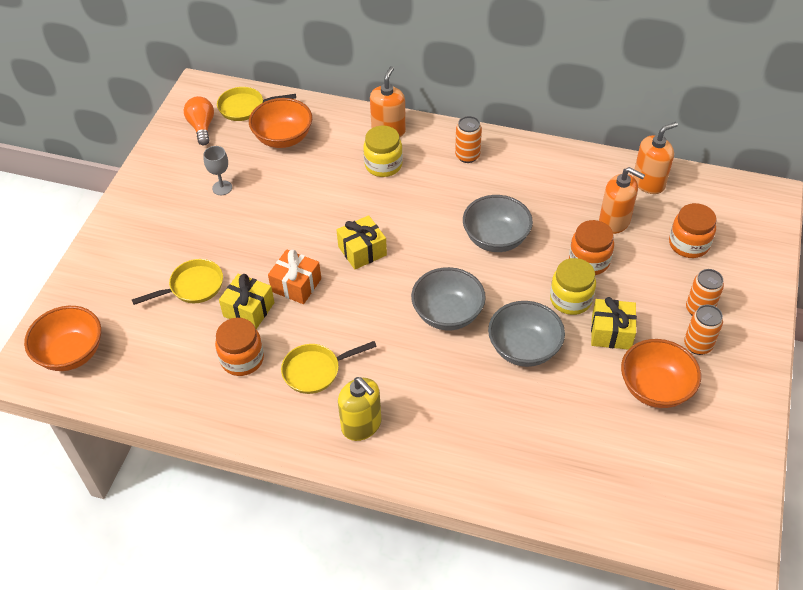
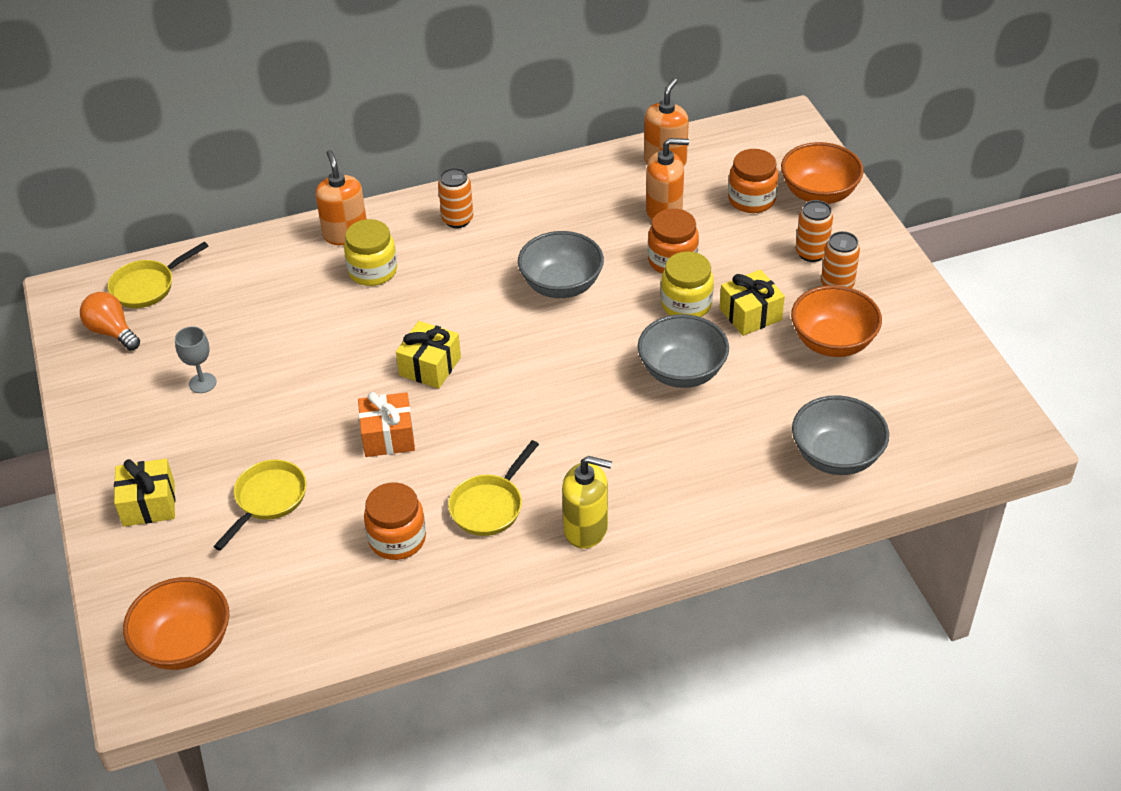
camera: 35 degrees left, 5 degrees down
yellow gift [219,274,275,329] -> yellow gift moved to [114,459,175,527]
orange bowl [249,98,312,148] -> orange bowl moved to [781,142,864,204]
grey bowl [411,267,486,331] -> grey bowl moved to [792,395,889,475]

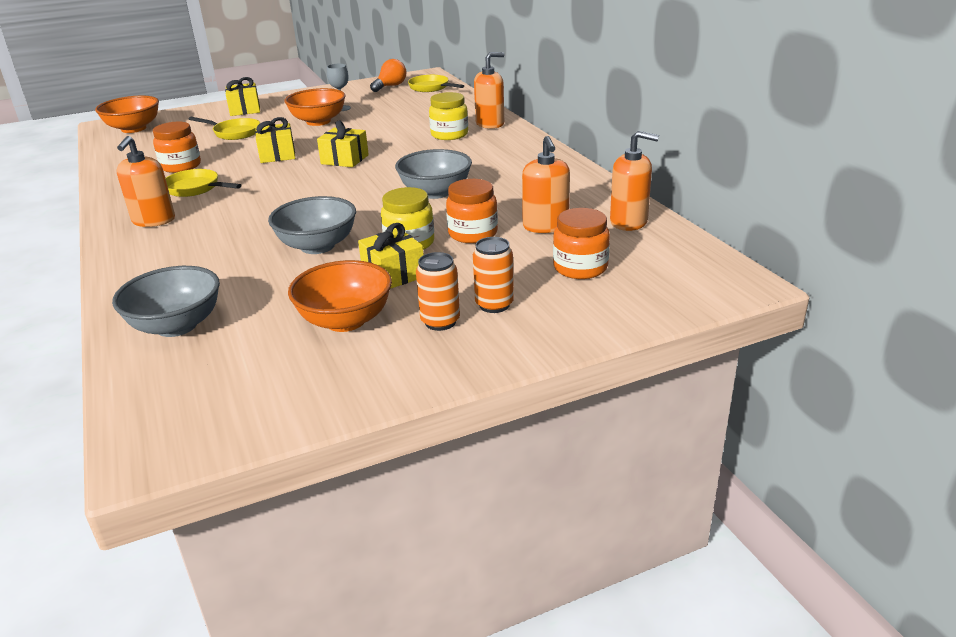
camera: 85 degrees right, 15 degrees down
orange gift [358,392,415,457] -> yellow gift [255,117,295,163]
orange can [438,168,473,228] -> none
yellow soap dispenser [562,456,612,549] -> orange soap dispenser [117,136,175,227]
orange bowl [781,142,864,204] -> orange bowl moved to [284,88,346,126]

